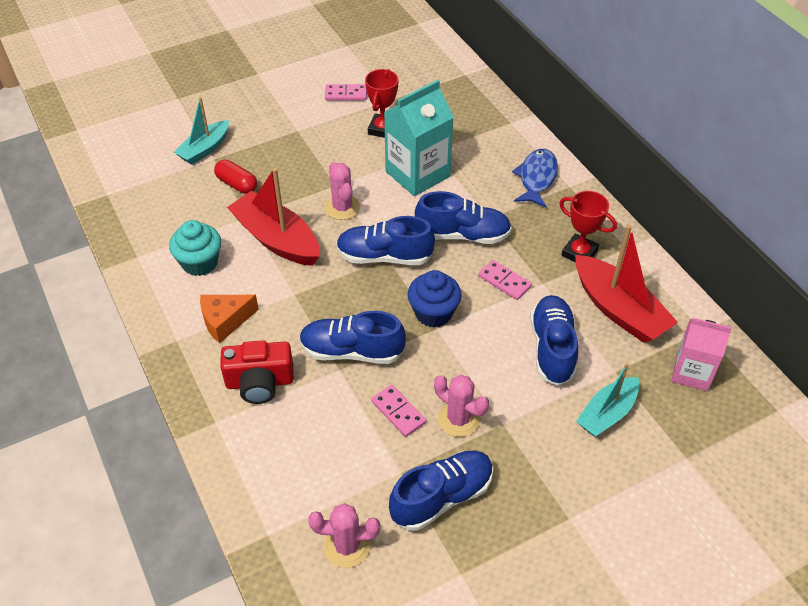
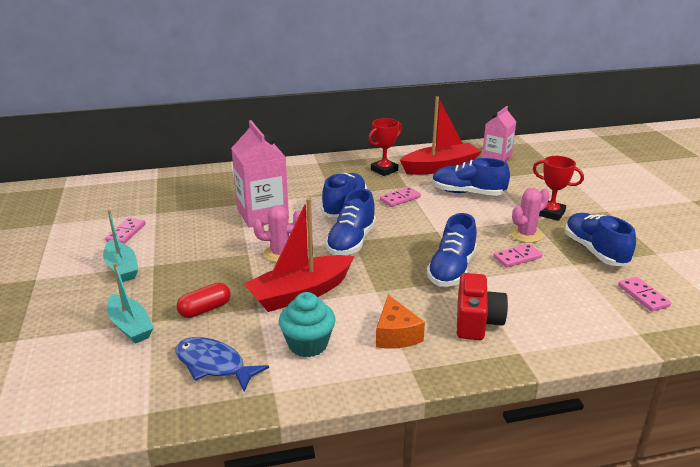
camera: 75 degrees left, 20 degrees down
pink cactus [308,503,380,568] -> pink domino [618,277,671,312]
red trophy [365,69,398,138] -> red trophy moved to [533,156,584,221]
turquoise carton [384,80,454,196] -> pink carton [231,120,289,228]
blue cupcake [408,270,462,328] -> none
blue fish [512,149,558,208] -> blue fish moved to [175,337,269,391]
turquoise boat [576,363,639,437] -> turquoise boat moved to [103,210,138,282]

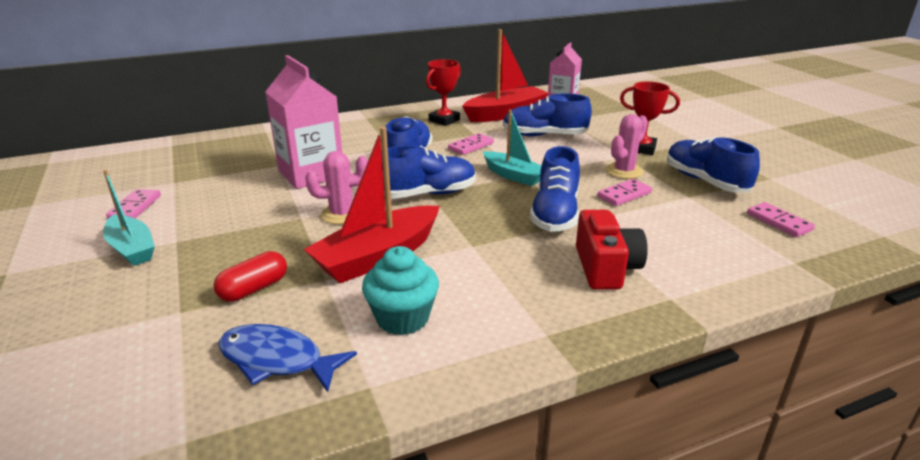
camera: 10 degrees left, 0 degrees up
turquoise boat [107,263,154,344] -> turquoise boat moved to [483,110,541,186]
blue shoe [325,189,376,255] -> blue shoe turned 120 degrees counterclockwise [381,145,476,199]
orange cheese [376,295,425,348] -> none

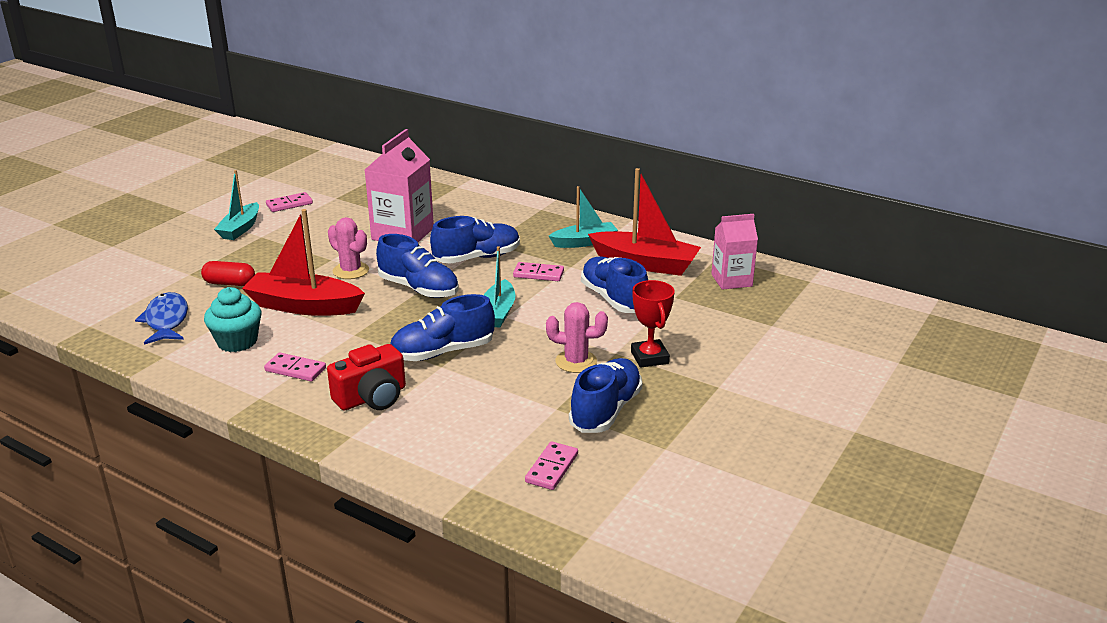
camera: 55 degrees right, 0 degrees up
red trophy [426,59,461,126] -> turquoise boat [549,186,618,248]
pink domino [597,179,652,206] -> pink domino moved to [264,352,326,381]

